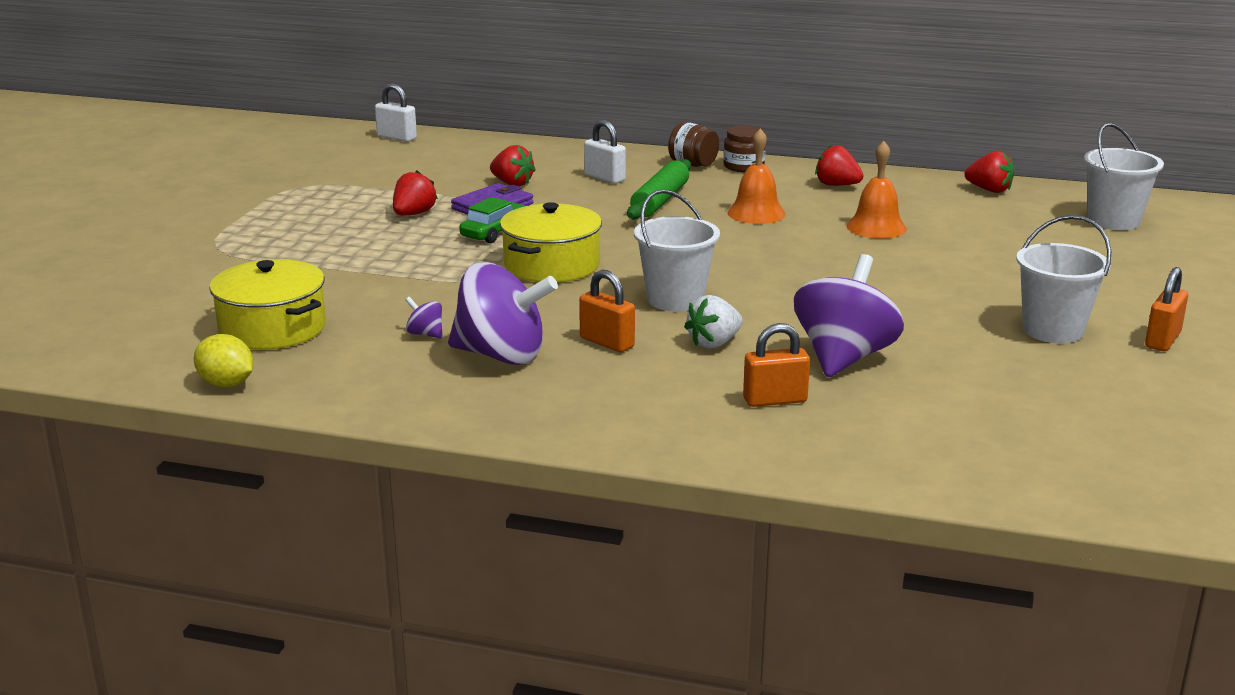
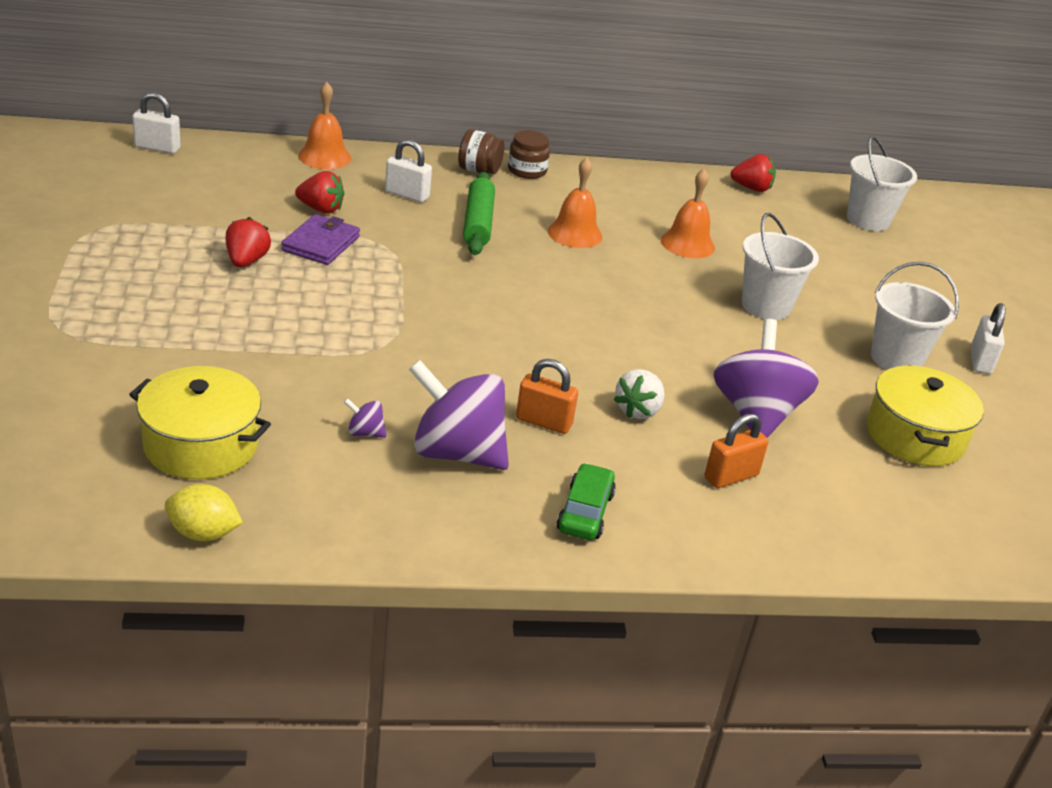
camera: 25 degrees left, 10 degrees up
purple spinning top [448,262,558,365] -> purple spinning top turned 150 degrees counterclockwise [409,360,509,470]
green car [459,197,525,243] -> green car moved to [557,463,616,540]
yellow pot [500,202,602,283] -> yellow pot moved to [867,365,984,466]
white bucket [634,189,720,311] -> white bucket moved to [742,213,819,320]
red strawberry [815,144,863,186] -> none
orange padlock [1145,267,1188,351] -> white padlock [971,303,1005,374]
none -> orange bell [298,82,351,169]

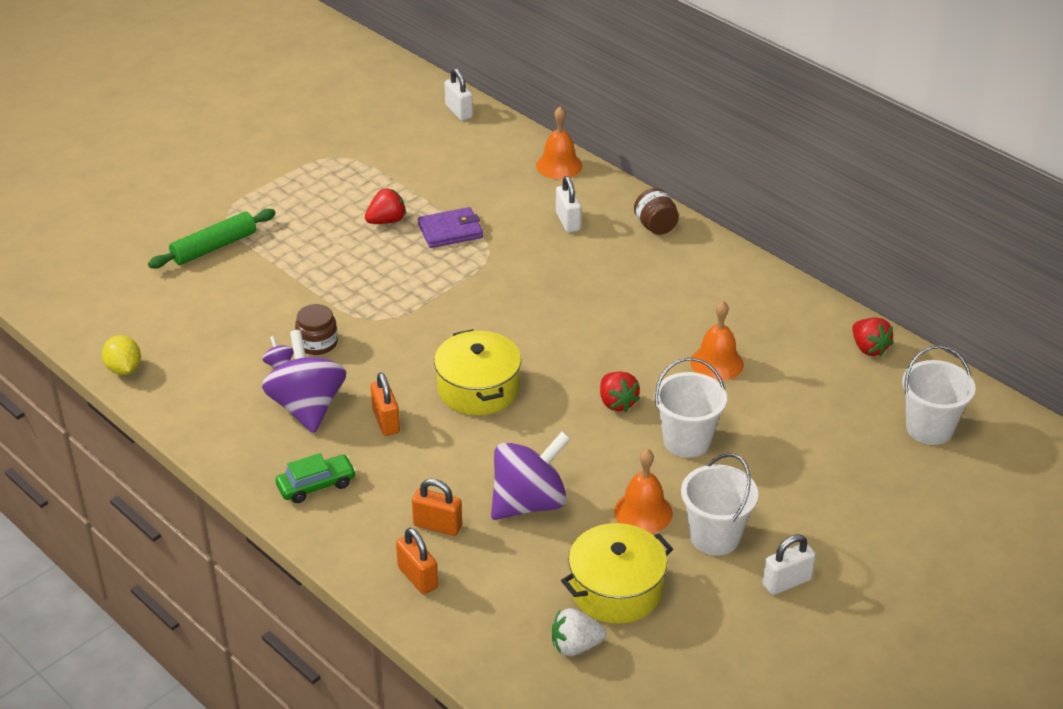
camera: 55 degrees right, 5 degrees up
yellow pot [129,366,271,479] -> yellow pot moved to [434,329,521,415]
red strawberry [295,171,344,213] -> red strawberry moved to [600,372,640,412]
green rolling pin [463,172,495,255] -> green rolling pin moved to [148,209,276,269]
brown jar [508,130,550,179] -> brown jar moved to [295,304,338,355]
orange bell [547,158,602,248] -> orange bell moved to [614,449,673,533]
white strawberry [614,369,665,419] -> white strawberry moved to [552,608,606,656]
none -> orange padlock [396,528,438,595]

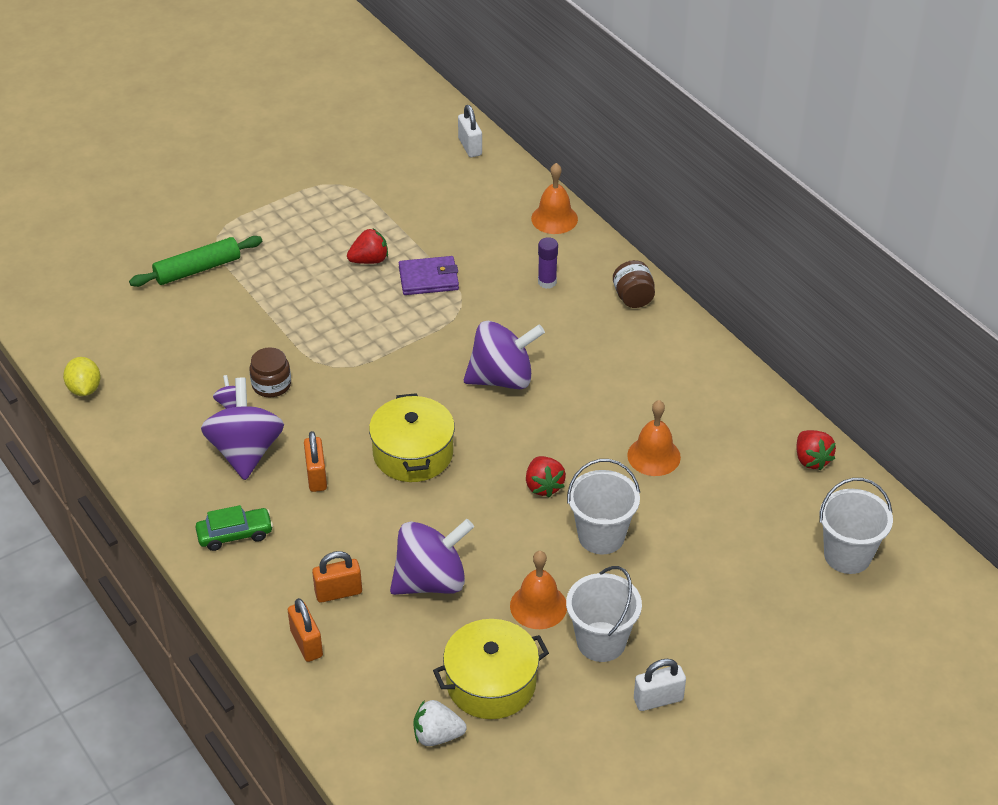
camera: 10 degrees right, 5 degrees up
orange padlock [412,479,462,536] -> orange padlock turned 45 degrees counterclockwise [312,551,362,603]
white padlock [556,176,581,233] -> purple glue stick [538,237,558,289]
none -> purple spinning top [464,321,545,389]

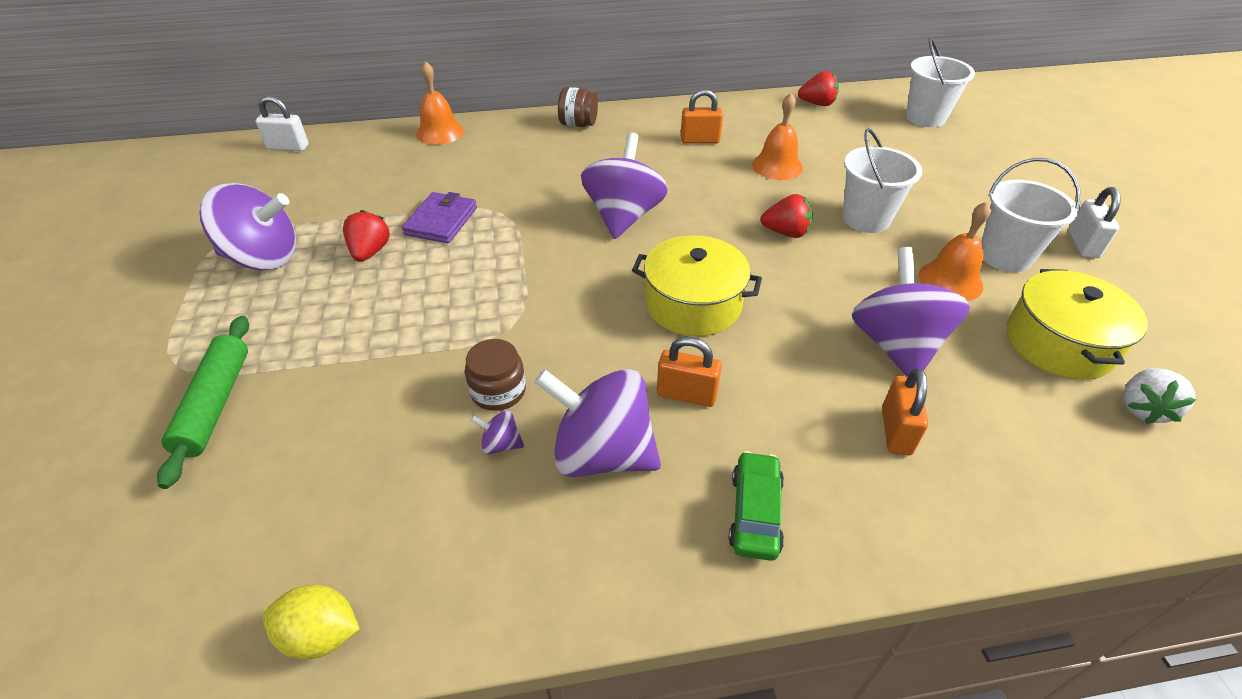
camera: 65 degrees left, 0 degrees up
orange padlock [288,598,323,662] -> orange padlock moved to [681,89,723,144]
purple glue stick [538,237,558,289] -> none
none -> purple spinning top [199,183,296,270]

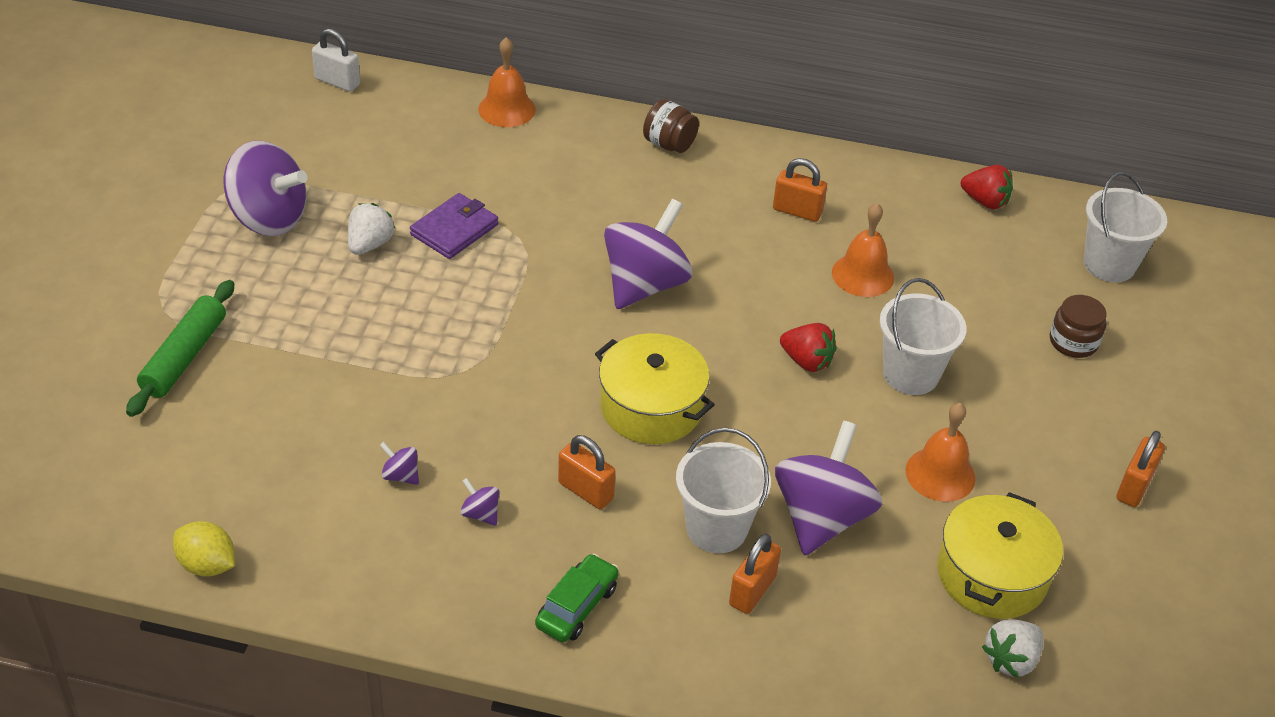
camera: 20 degrees right, 0 degrees up
red strawberry [343,210,390,262] -> white strawberry [348,203,396,255]
brown jar [465,339,526,411] -> brown jar moved to [1050,295,1106,358]
purple spinning top [535,369,661,477] -> purple spinning top [460,478,499,526], size x0.40
white bucket [981,158,1081,272] -> white bucket moved to [676,428,771,553]
white padlock [1068,187,1121,258] -> orange padlock [1116,431,1165,507]

